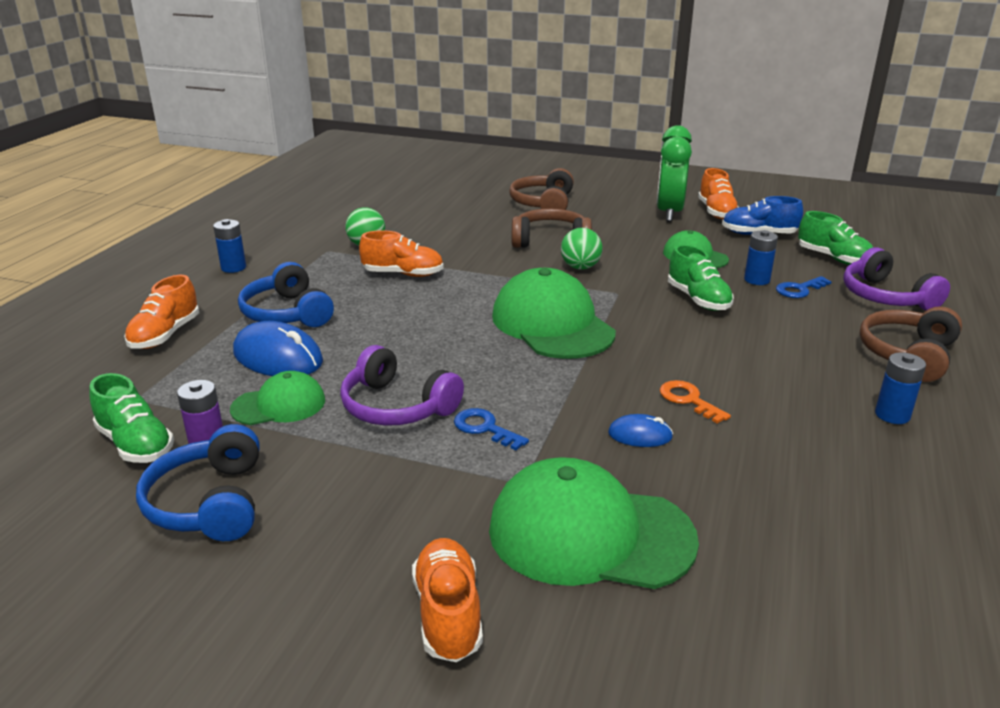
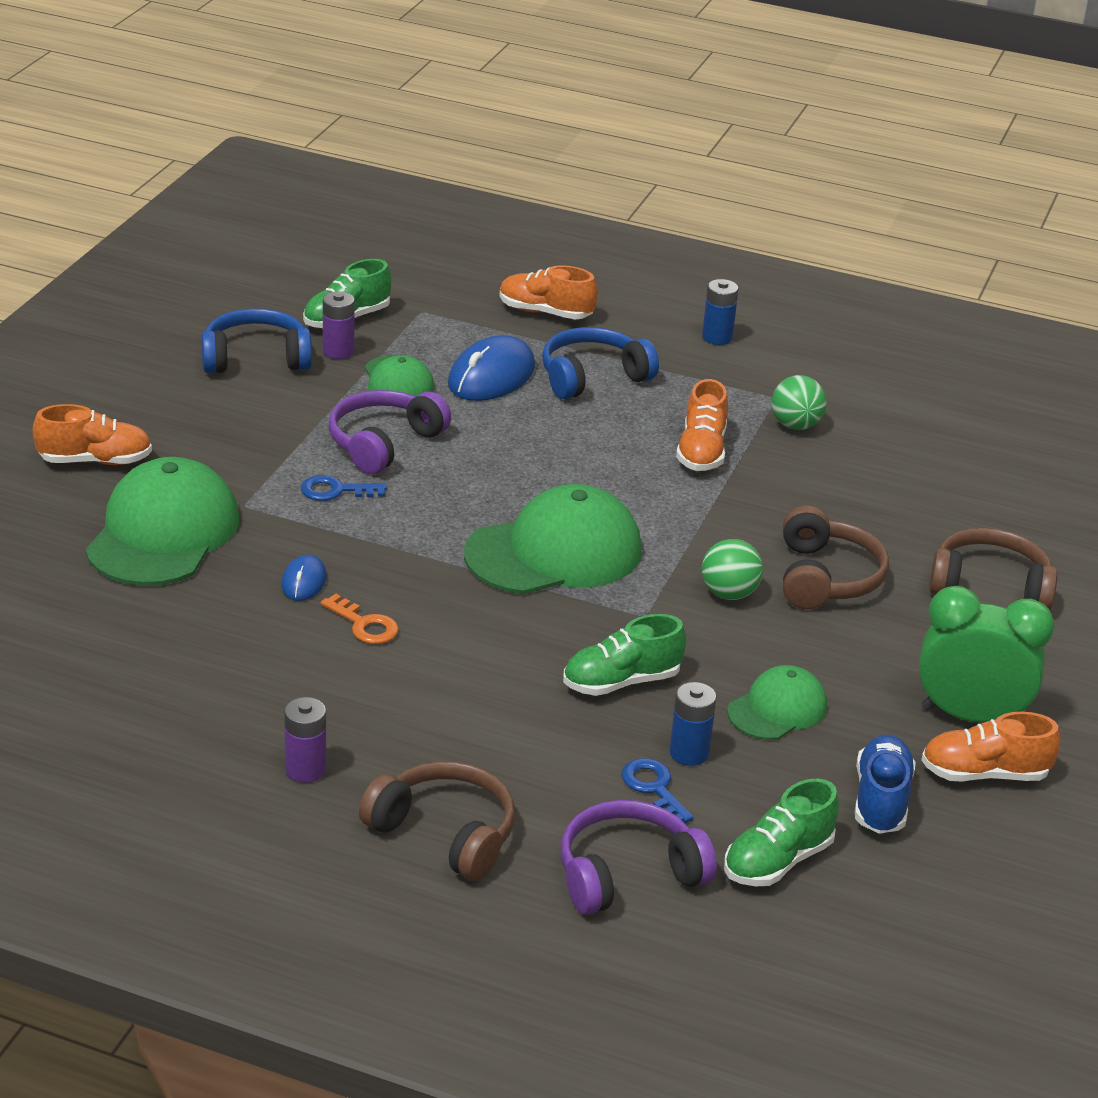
camera: 90 degrees right, 5 degrees up
blue key [454,408,529,450] -> blue key turned 135 degrees counterclockwise [301,475,387,501]
orange key [660,380,731,424] -> orange key turned 75 degrees clockwise [321,594,399,644]
blue battery [875,352,926,424] -> purple battery [284,697,326,783]

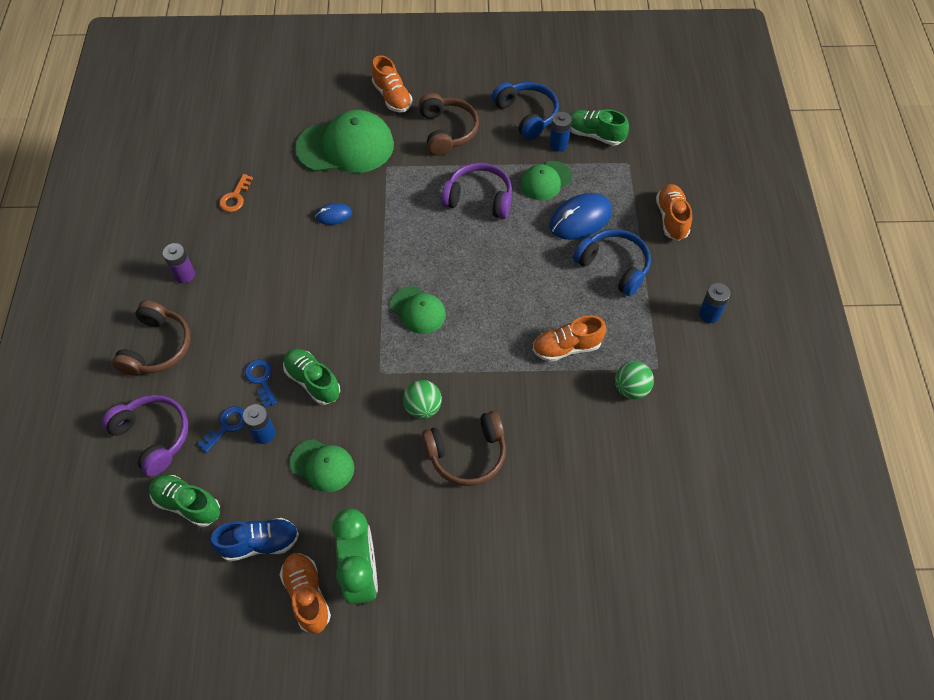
camera: 70 degrees right, 25 degrees up
blue key [301,475,387,501] -> blue key moved to [245,360,277,407]
orange key [321,594,399,644] -> orange key moved to [219,174,253,212]
purple battery [323,291,355,359] -> blue battery [549,112,572,152]
blue mouse [448,335,535,401] -> blue mouse turned 45 degrees counterclockwise [549,193,612,240]
green cap [464,484,642,594] -> green cap [390,286,446,334], size x0.55
brown headphones [929,528,1058,610] -> brown headphones moved to [419,93,479,156]

